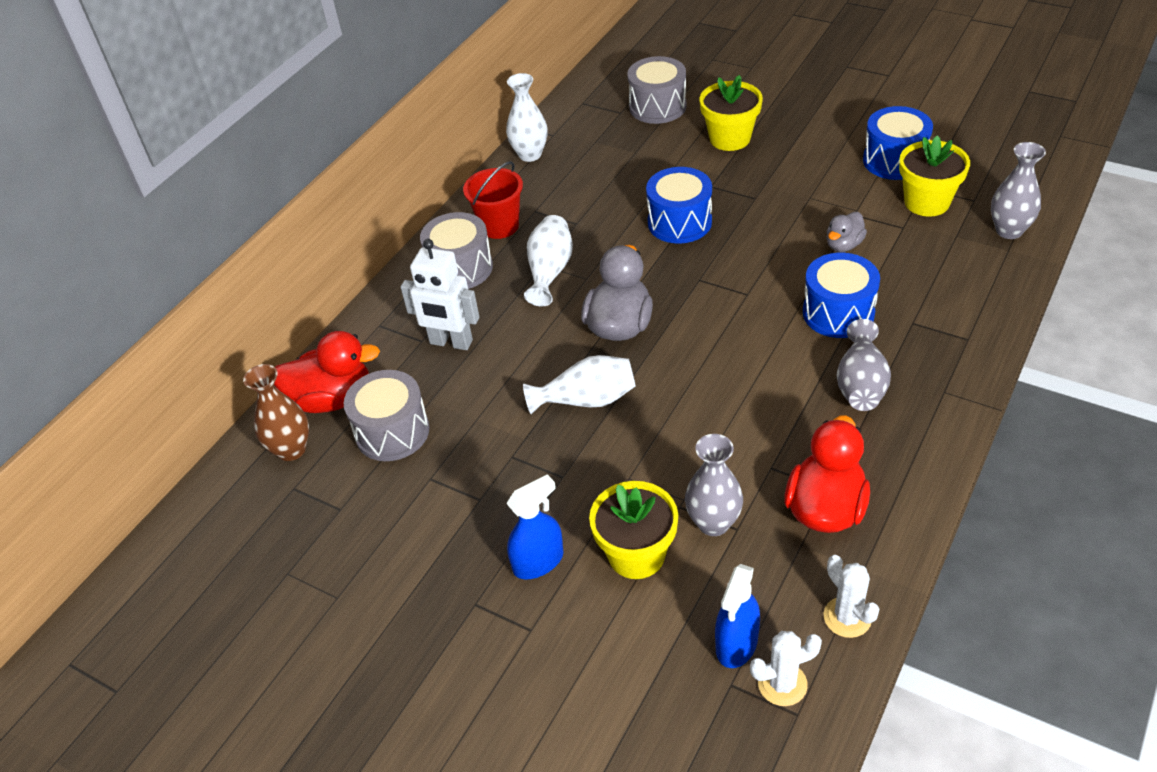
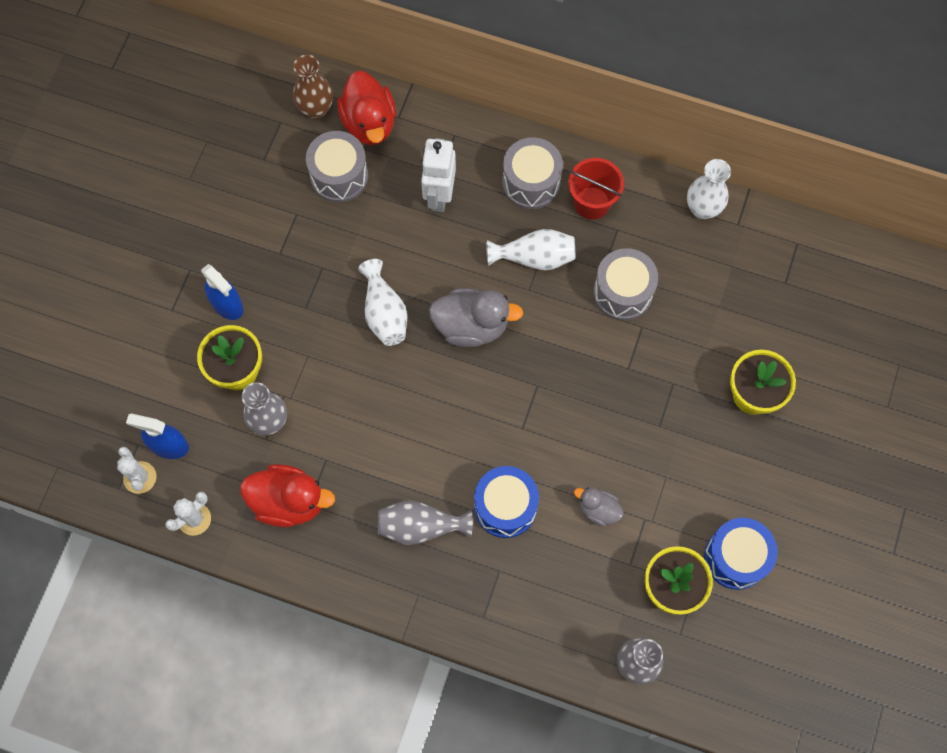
camera: 75 degrees right, 25 degrees up
grey drum [628,56,686,124] -> grey drum moved to [593,248,658,320]
blue drum [646,167,712,244] -> none

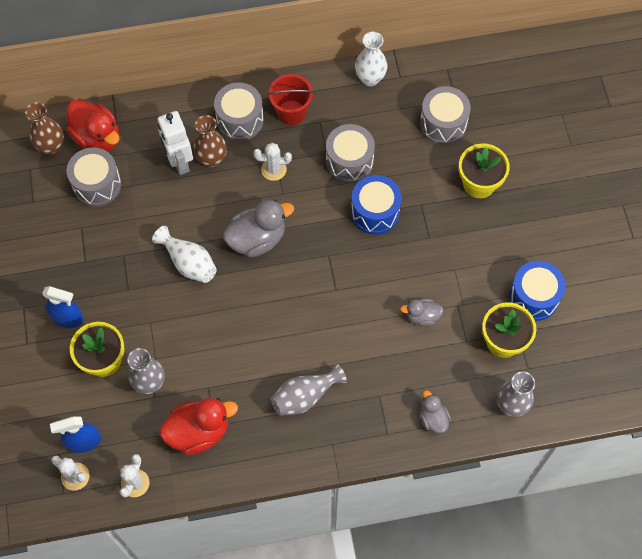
camera: 30 degrees left, 5 degrees down
blue drum [474,466,539,538] -> blue drum moved to [351,175,402,234]
white vase [487,229,575,271] -> white cactus [253,143,292,181]
none -> brown vase [193,115,227,168]
none -> grey drum [420,86,471,145]
none -> grey duck [420,390,451,433]

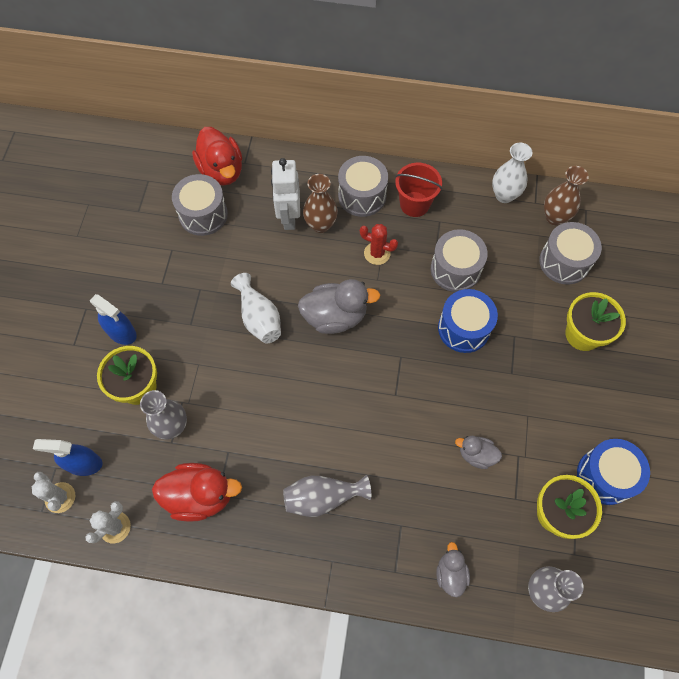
camera: 20 degrees right, 0 degrees up
brown vase [25,102,64,155] -> brown vase moved to [544,166,589,226]
white cactus [253,143,292,181] -> red cactus [360,224,398,265]

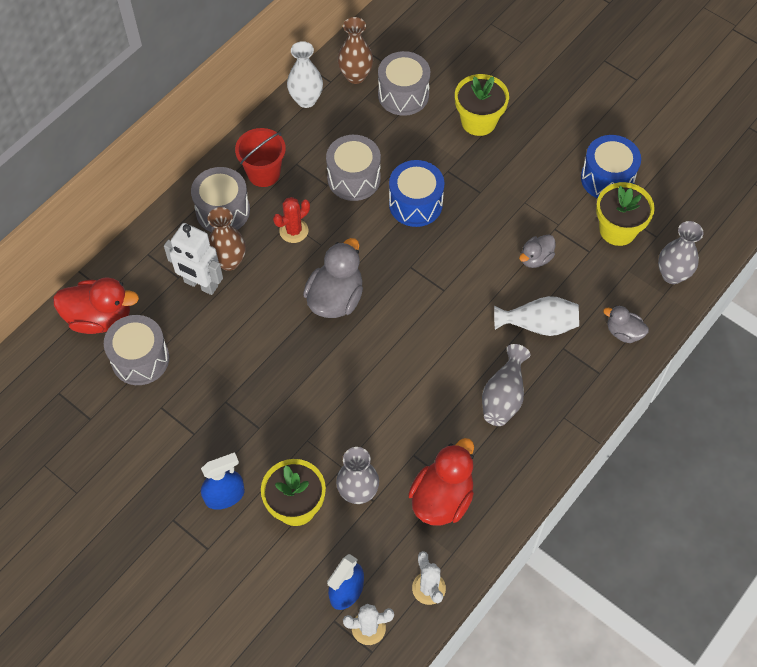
camera: 60 degrees left, 5 degrees down
white vase [231,273,281,343] -> white vase moved to [494,296,579,336]

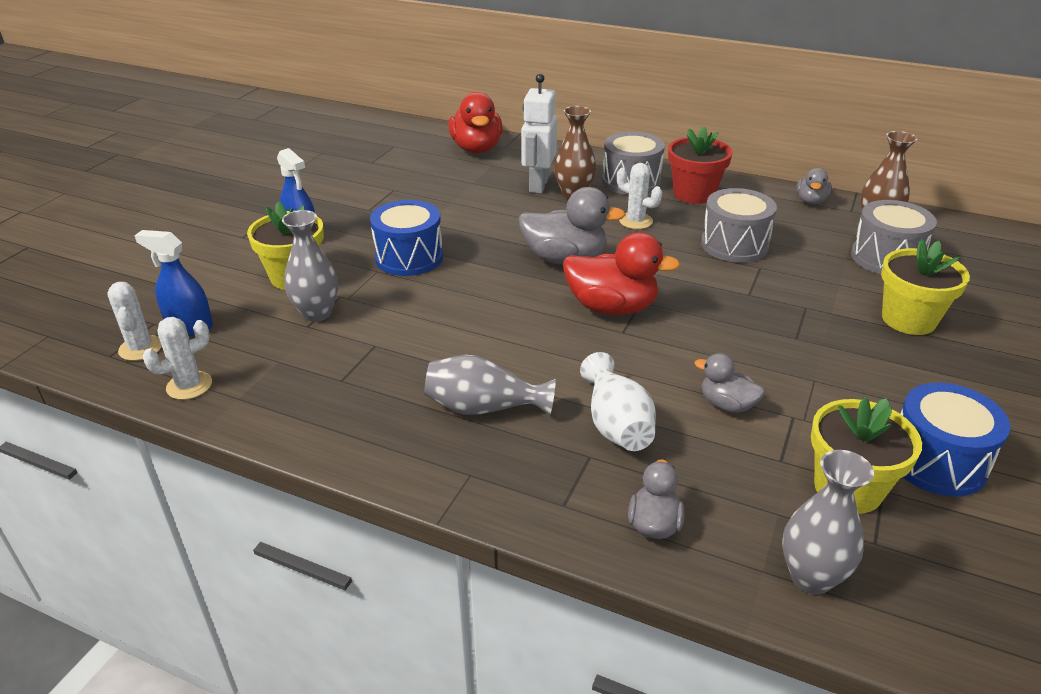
camera: 75 degrees right, 25 degrees down
grey drum [104,315,169,385] -> none
red bucket [235,128,286,187] -> red flower pot [668,126,733,204]
red cactus [273,197,310,243] -> white cactus [617,163,662,229]
white vase [287,41,323,108] -> grey duck [796,168,832,205]
blue drum [389,160,444,227] -> blue drum moved to [370,200,443,276]
red duck [408,438,474,526] -> red duck moved to [563,232,680,315]

